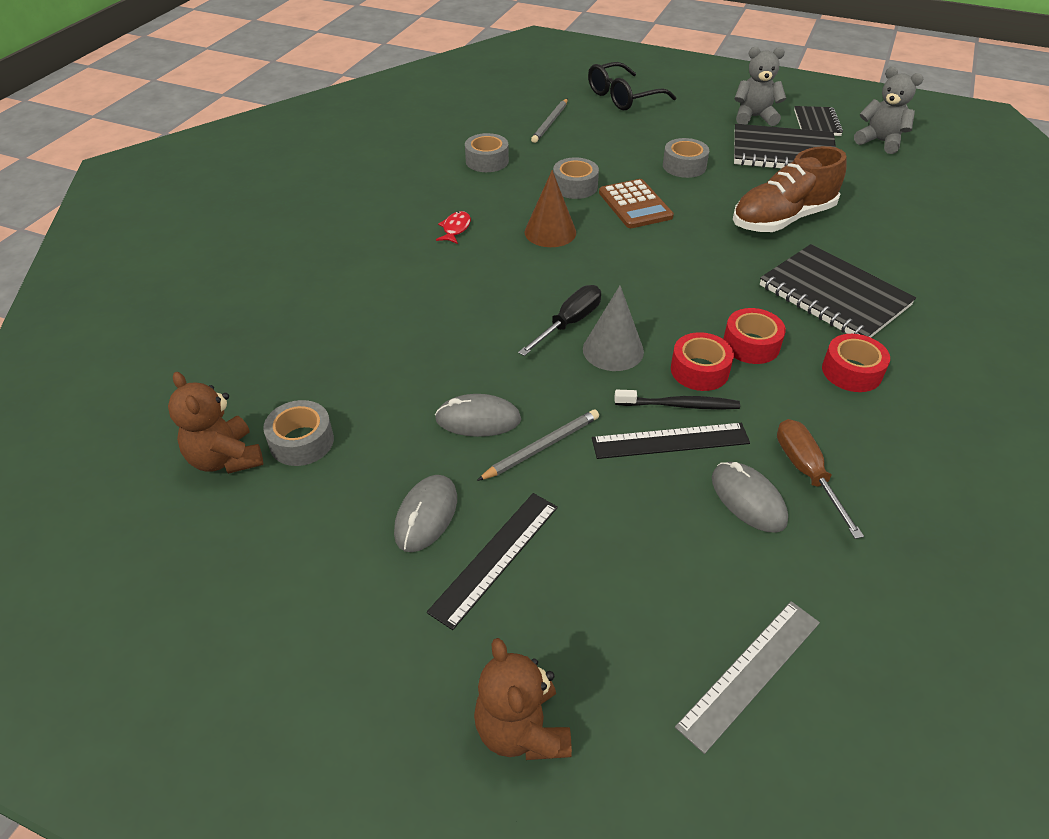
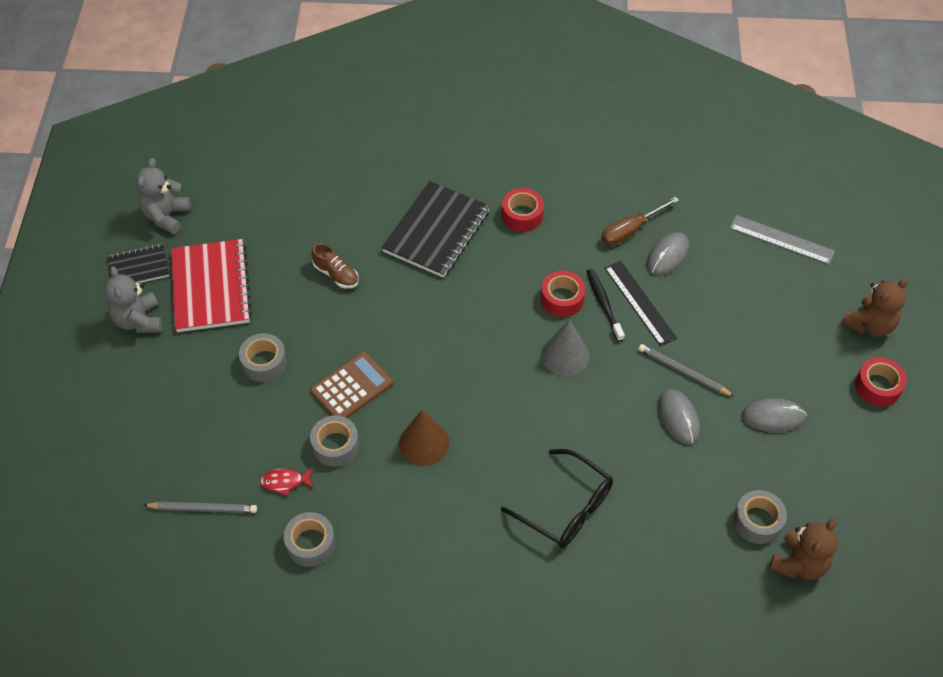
camera: 110 degrees left, 10 degrees up
black ruler [427,493,558,630] -> none
red fish [436,211,471,244] -> red fish moved to [260,468,313,496]
black screwdriver [518,285,601,356] -> none
black glasses [588,62,676,110] -> black glasses moved to [501,449,613,548]
red tape [723,308,786,364] -> red tape moved to [855,357,907,407]
brown shoe [733,146,846,232] -> brown shoe [312,243,359,288], size x0.50
black notebook [734,124,836,169] -> red notebook [171,239,252,332]

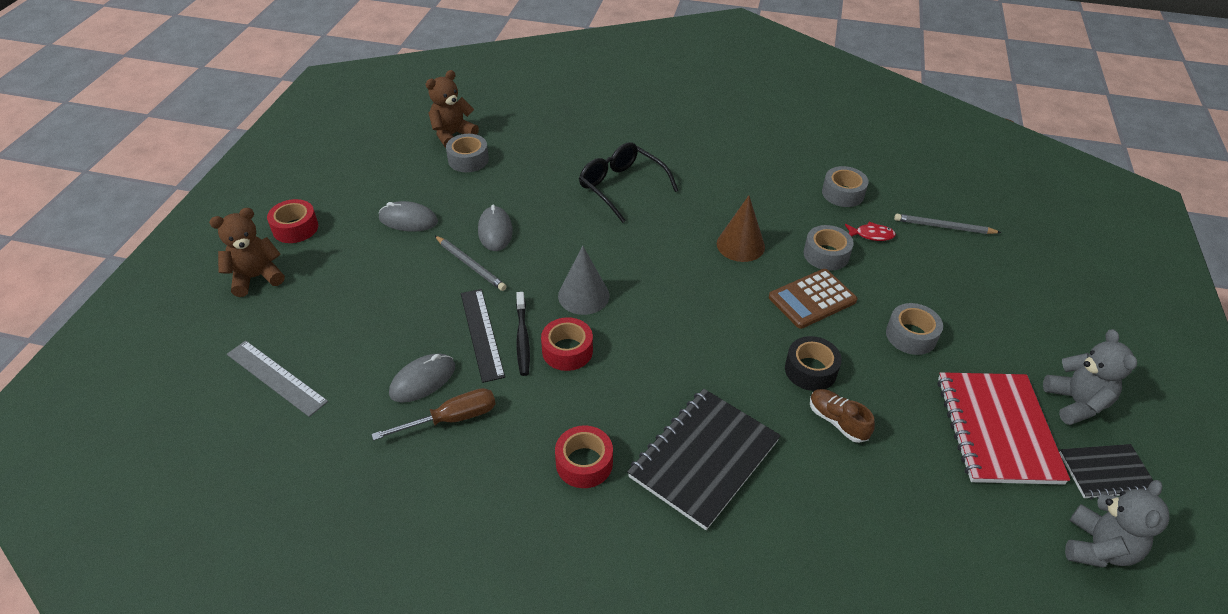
camera: 170 degrees left, 10 degrees down
none -> black tape [785,336,842,391]

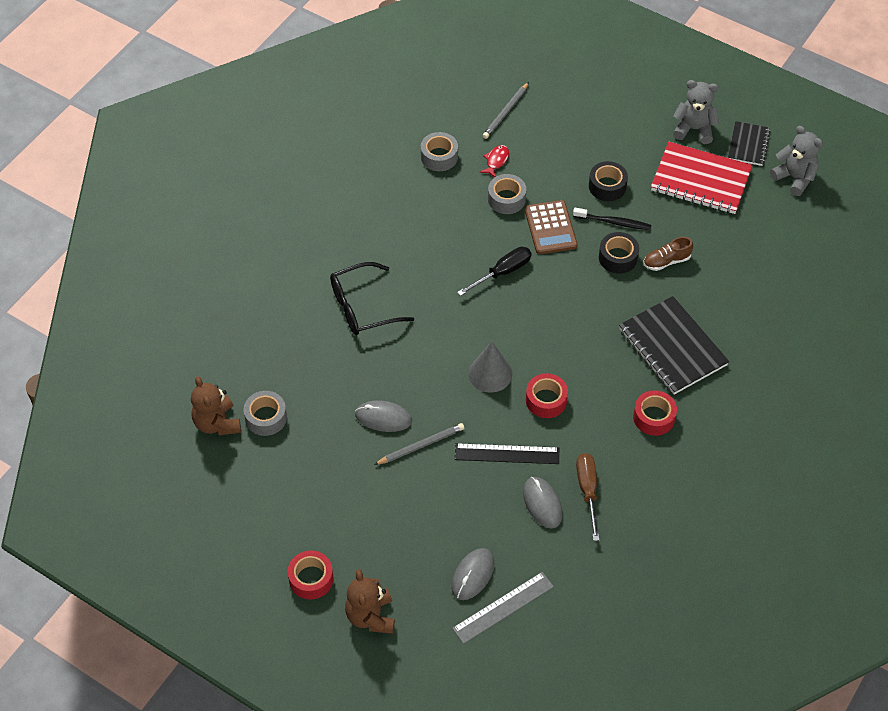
camera: 70 degrees left, 10 degrees up
grey mouse [379,201,438,232] -> grey mouse moved to [451,548,494,600]
black toothbrush [516,292,530,376] -> black toothbrush moved to [573,208,651,230]
brown cone [717,195,765,262] -> none
grey tape [886,303,943,355] -> black tape [589,161,628,201]
none -> black screwdriver [457,247,531,296]

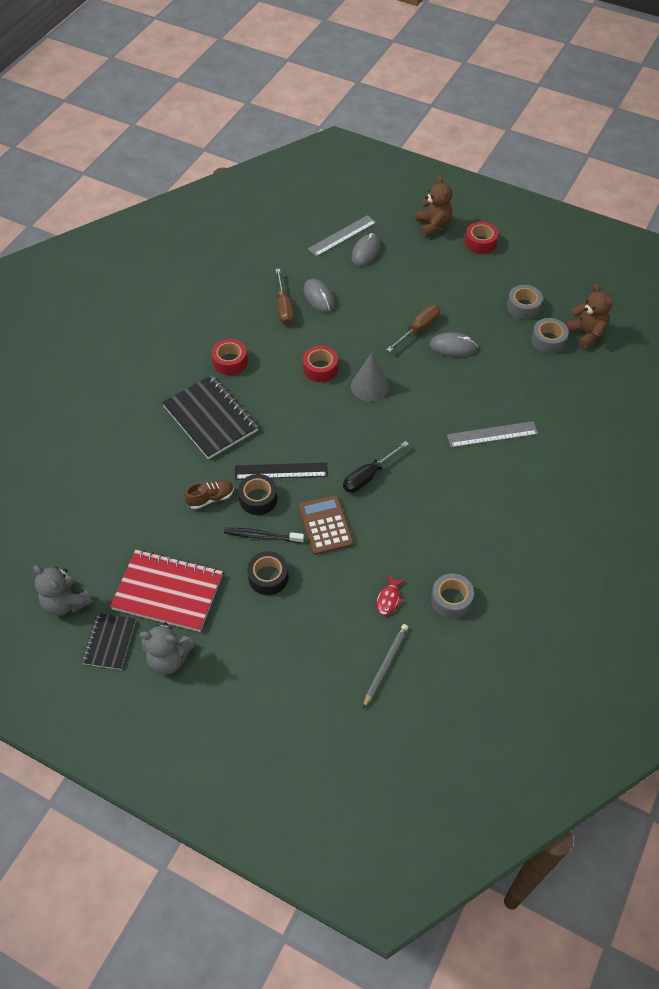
camera: 175 degrees right, 0 degrees up
black glasses [330,262,414,335] -> grey ruler [447,421,538,448]
grey pencil [374,423,464,465] -> brown screwdriver [386,305,440,352]
black ruler [455,443,559,464] -> black ruler moved to [235,462,328,480]
grey tape [488,174,526,214] -> grey tape moved to [507,285,543,320]

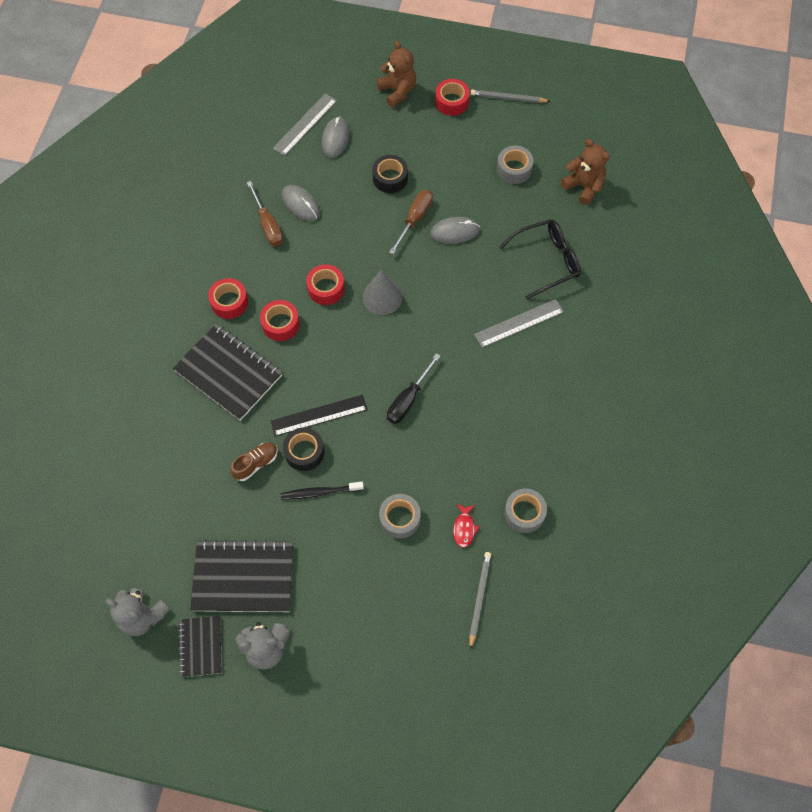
camera: 15 degrees left, 10 degrees up
red notebook [110,549,223,632] -> black notebook [190,540,293,612]
black tape [247,551,288,595] -> black tape moved to [372,155,408,193]
brown calculator [298,495,354,555] -> none
grey tape [531,318,569,354] -> grey tape moved to [379,494,421,539]
none -> red tape [260,300,300,341]
none -> grey pencil [471,90,550,103]
none -> black glasses [499,219,581,299]

